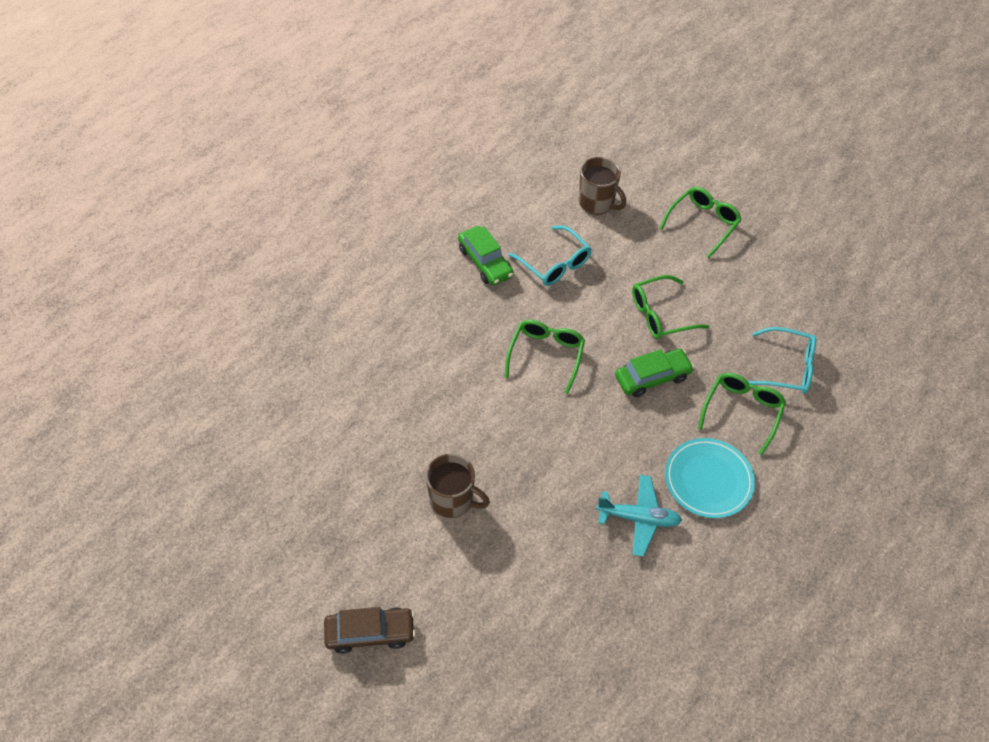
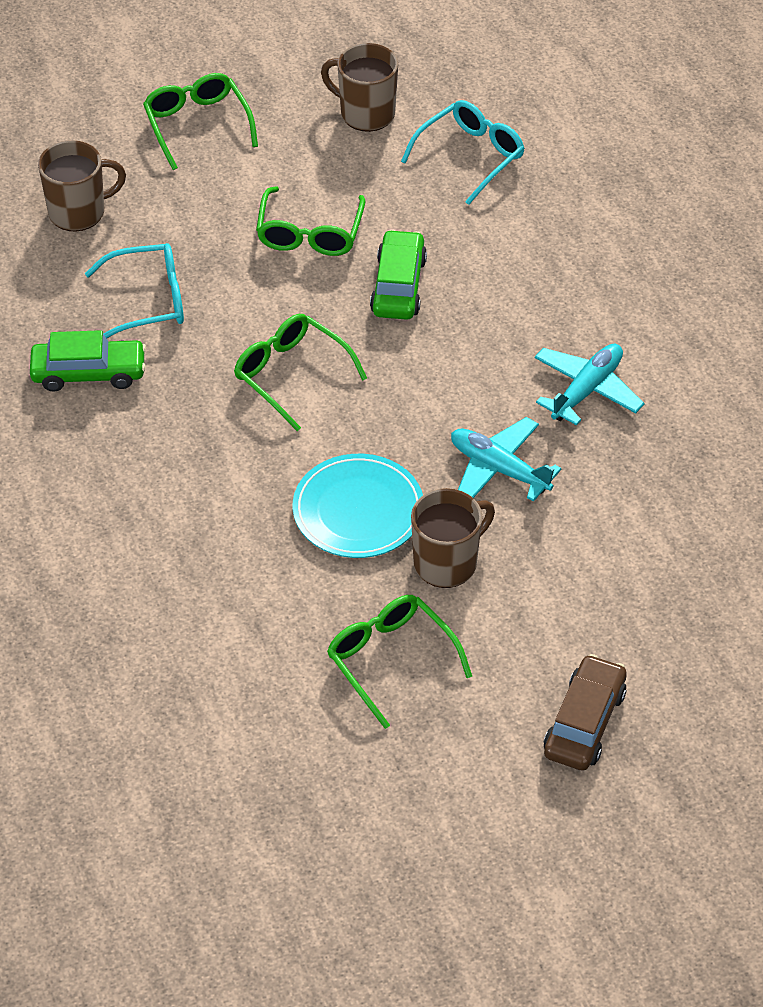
camera: 60 degrees left, 5 degrees down
turquoise plate [665,438,755,518] -> turquoise plate moved to [293,454,423,558]
green glasses [698,373,786,455] -> green glasses moved to [327,595,472,729]
none -> brown mug [321,43,398,132]
none -> turquoise plane [451,417,562,502]

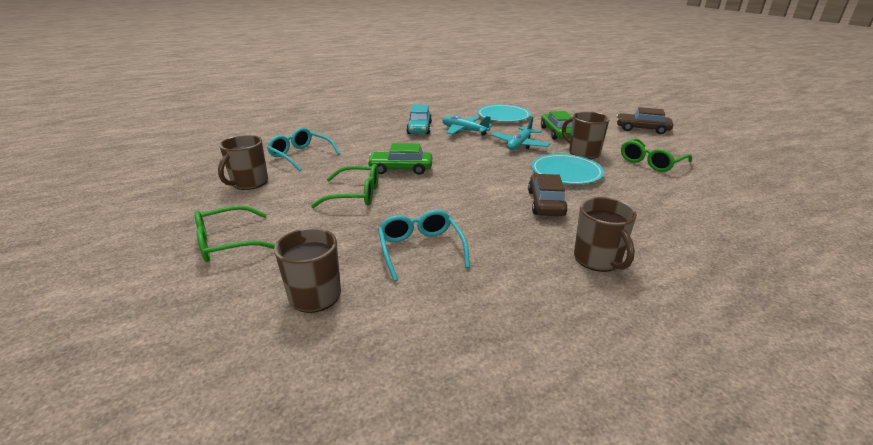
camera: 95 degrees left, 20 degrees down
green car [30,330,146,392] -> green car moved to [541,111,573,140]
green glasses [234,314,367,431] -> none
none -> turquoise car [406,104,432,134]
none -> turquoise plate [477,104,531,122]
none -> brown car [528,174,568,216]
none -> brown mug [574,197,637,272]

